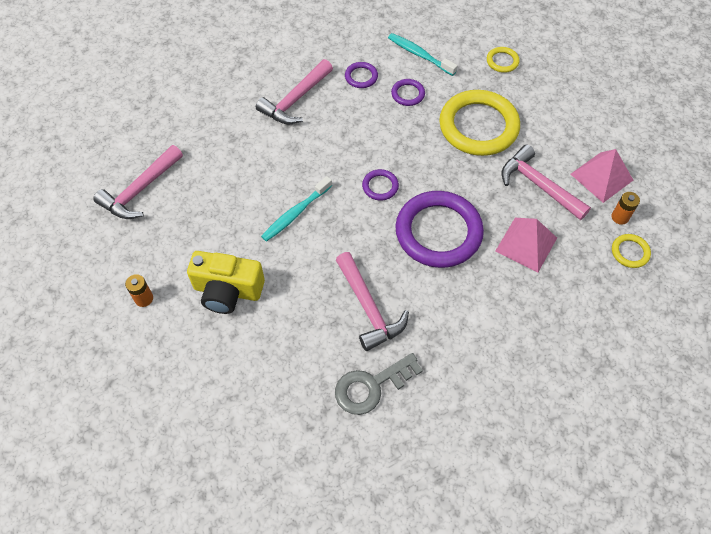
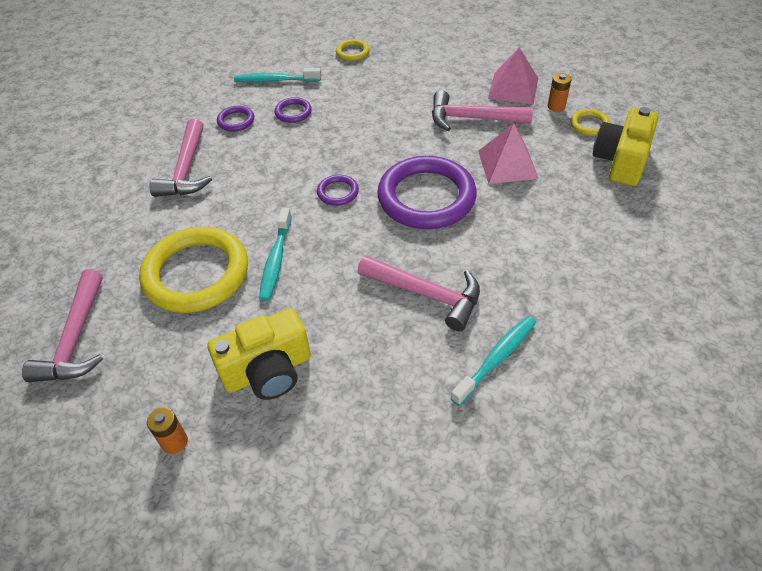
camera: 35 degrees left, 10 degrees down
grey key [335,353,423,415] -> turquoise toothbrush [450,316,536,406]
yellow ring [439,90,520,156] -> yellow ring moved to [139,227,248,313]
none -> yellow camera [593,107,658,186]

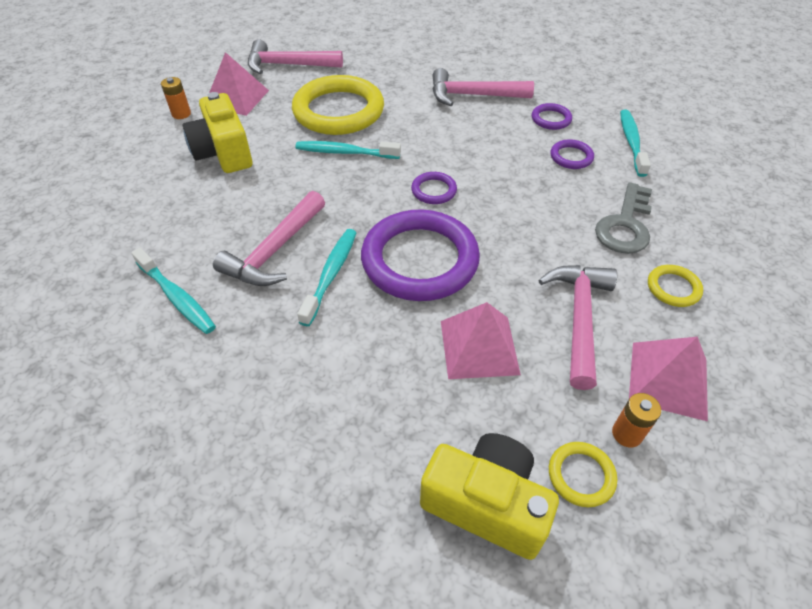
camera: 90 degrees right, 0 degrees up
yellow ring [336,39,370,61] -> yellow ring moved to [648,265,703,307]
none -> pink pyramid [209,52,269,116]
none -> turquoise toothbrush [297,229,357,326]
none -> grey key [595,182,652,254]

